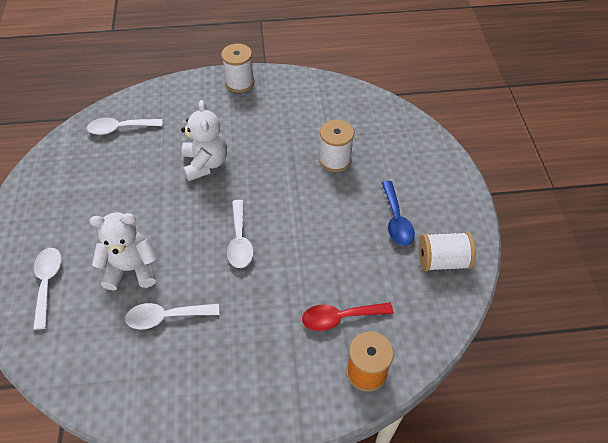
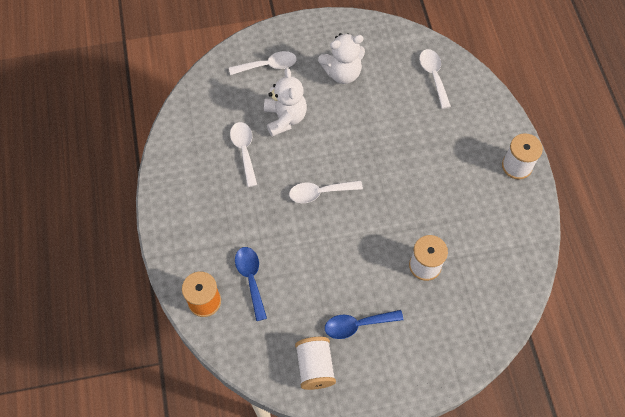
camera: 85 degrees right, 10 degrees up
white teddy bear [181,100,227,181] -> white teddy bear moved to [318,33,365,84]
red spoon [302,302,393,331] -> blue spoon [235,247,267,321]

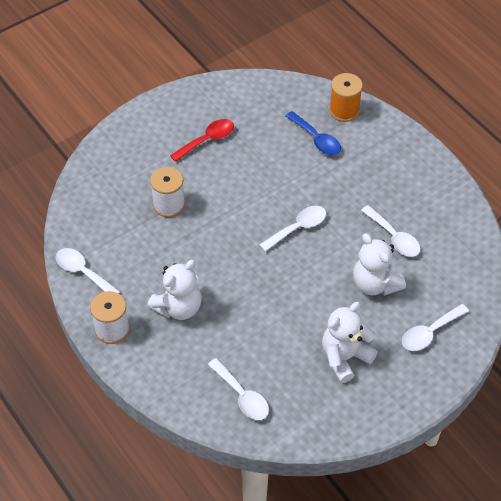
camera: 155 degrees right, 10 degrees down
white spool [295,337,336,390] -> none
blue spoon [325,310,403,339] -> red spoon [170,119,234,162]
none -> white spoon [56,248,120,294]
none -> white teddy bear [147,260,202,320]

